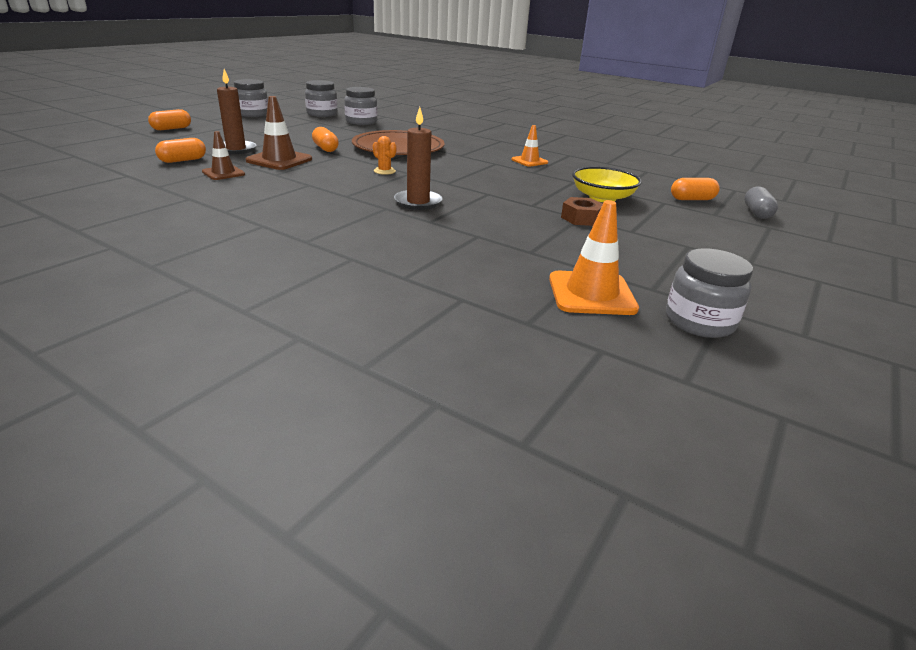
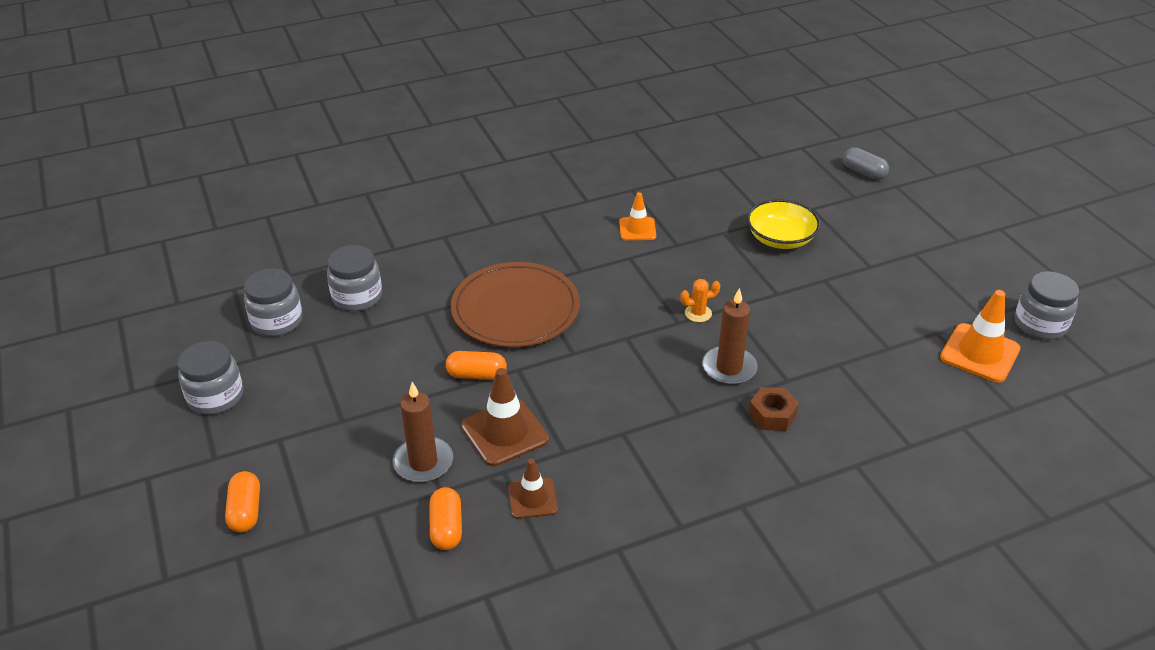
camera: 55 degrees left, 10 degrees up
orange cactus [373,136,396,175] -> orange cactus moved to [680,279,720,322]
brown nut [561,197,603,226] -> brown nut moved to [749,387,799,431]
orange capsule [671,178,720,200] -> none

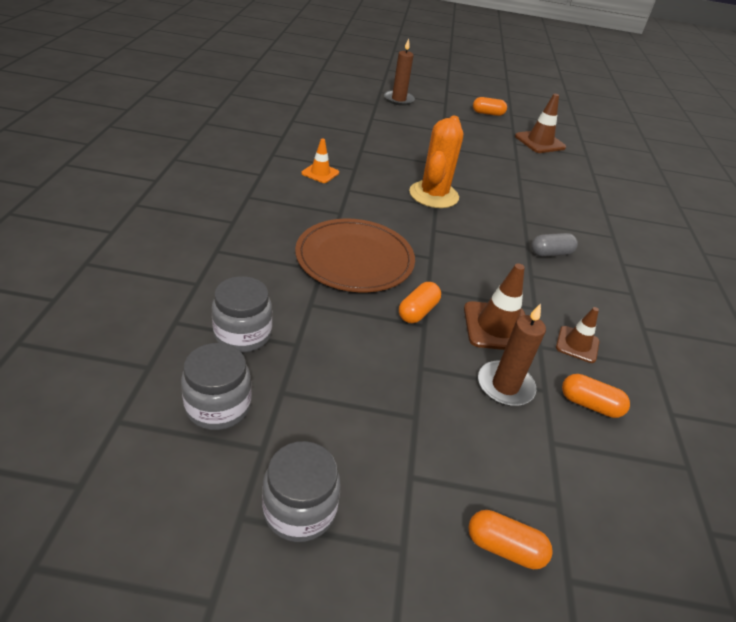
camera: 65 degrees left, 0 degrees up
orange cactus [680,279,720,322] -> orange cactus [409,115,463,208], size x2.39
brown candle [702,288,758,385] -> brown candle moved to [384,38,415,106]
yellow bowl [747,199,820,249] -> none
brown nut [749,387,799,431] -> none
grey capsule [843,147,889,180] -> grey capsule moved to [531,233,578,257]
orange traffic cone [940,290,1021,383] -> brown traffic cone [515,94,566,153]
grey jar [1015,271,1079,340] -> none
none -> orange capsule [473,97,507,116]

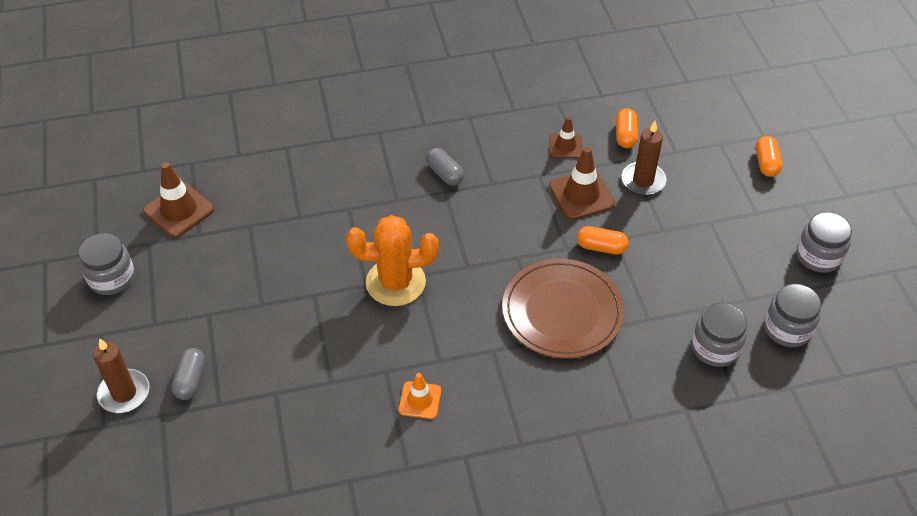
camera: 105 degrees left, 10 degrees up
orange capsule [473,97,507,116] -> grey jar [79,233,135,295]
none -> grey capsule [171,348,205,400]

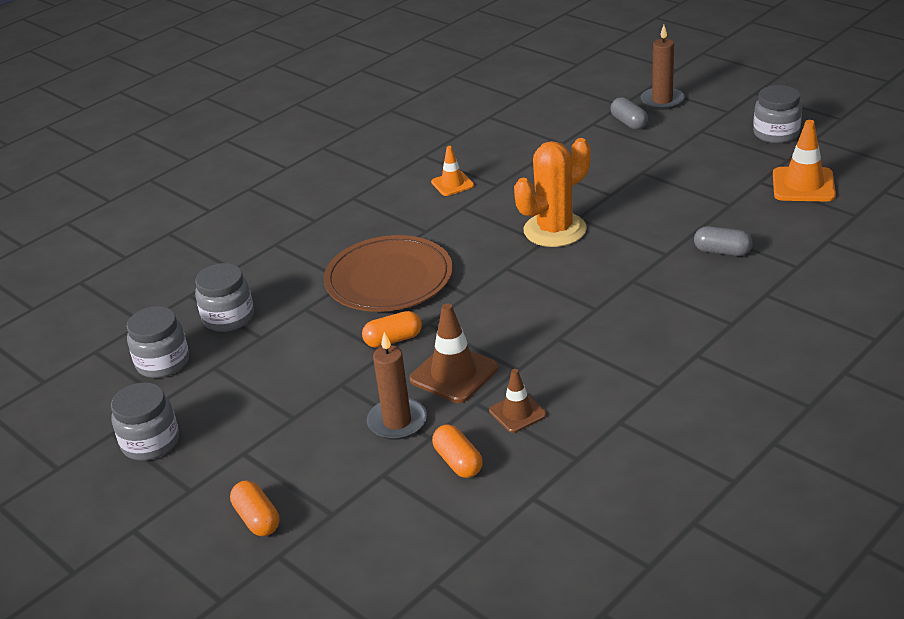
camera: 150 degrees right, 15 degrees down
brown traffic cone [143,162,215,238] -> orange traffic cone [773,120,836,201]
grey capsule [426,148,464,186] -> grey capsule moved to [694,226,753,256]

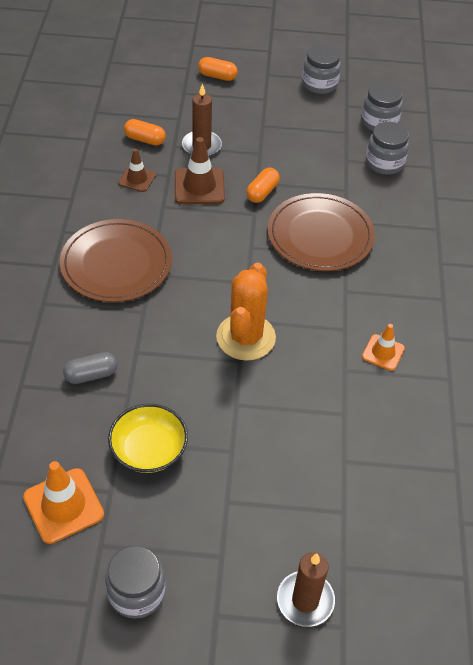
camera: 135 degrees right, 15 degrees up
grey capsule [610,97,648,130] -> none
none -> brown plate [60,219,172,302]
none -> yellow bowl [108,404,188,473]

